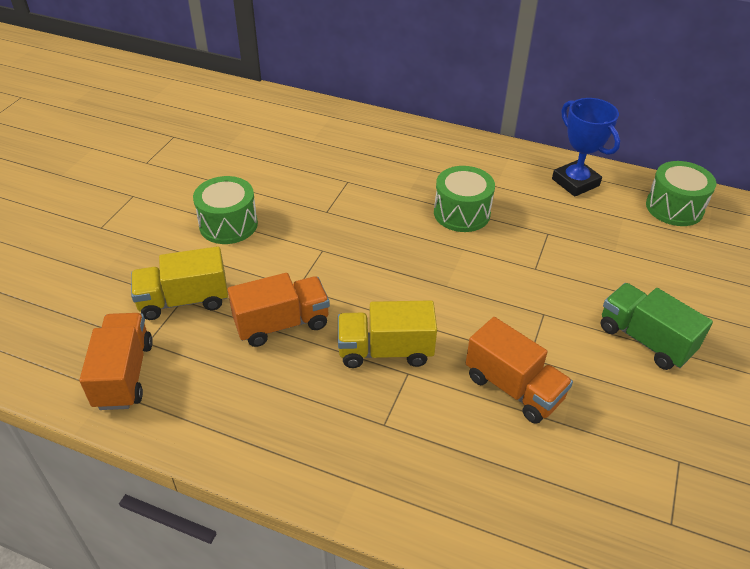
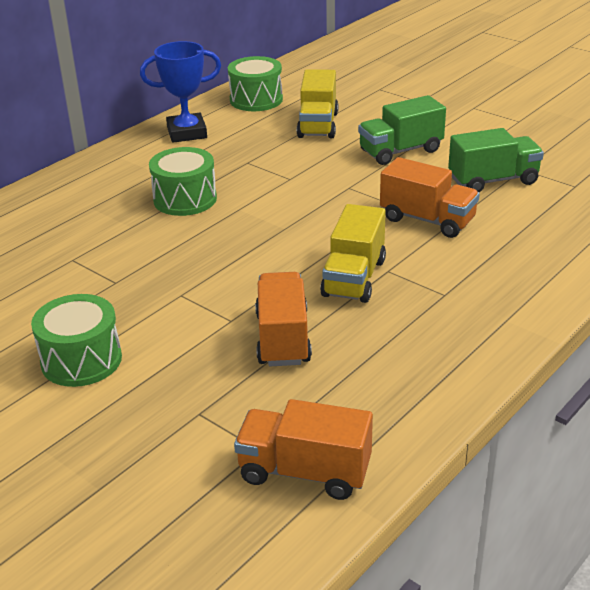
camera: 70 degrees left, 10 degrees down
yellow truck [131,246,228,320] -> yellow truck moved to [297,69,338,138]
orange truck [466,317,573,424] -> orange truck turned 60 degrees clockwise [380,157,480,238]
none -> green truck [448,128,544,192]

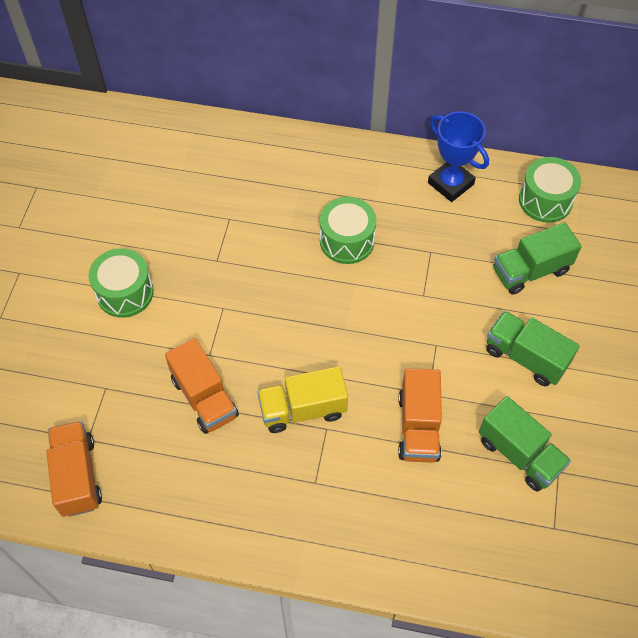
camera: 60 degrees right, 25 degrees up
orange truck [255,272,312,366] -> orange truck turned 90 degrees clockwise [165,338,239,434]
yellow truck [297,69,338,138] -> green truck [493,222,582,295]

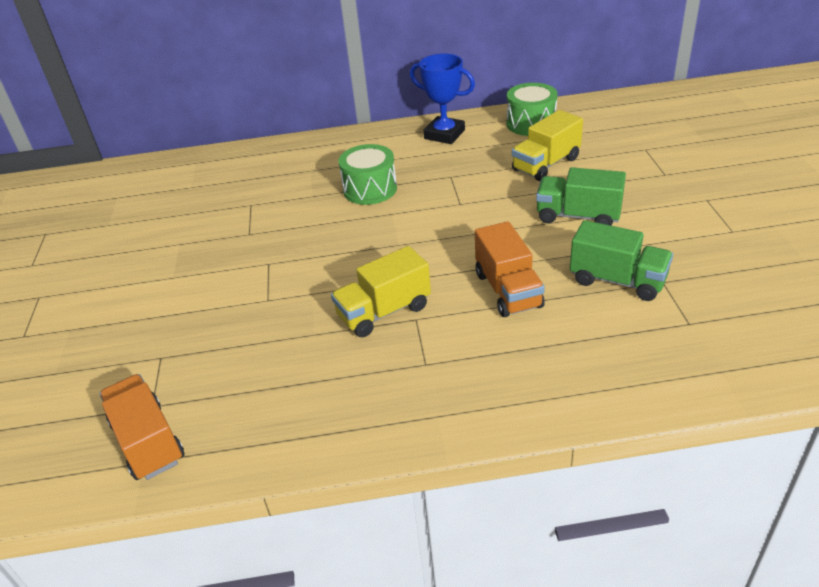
camera: 15 degrees left, 20 degrees down
green drum [89,248,154,318] -> none
orange truck [165,338,239,434] -> none
green truck [493,222,582,295] -> yellow truck [512,110,583,181]

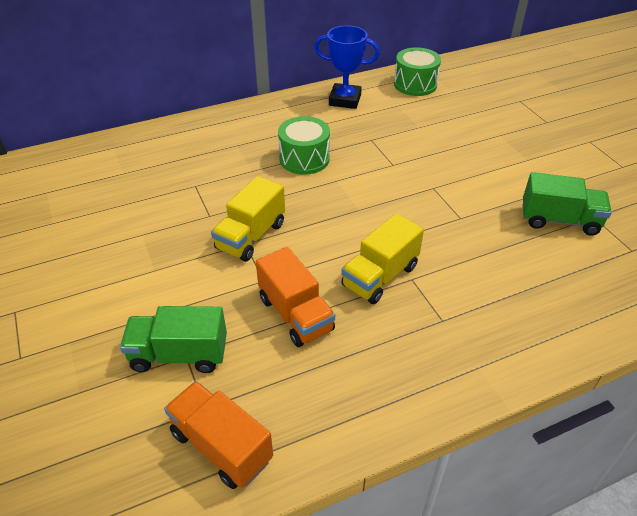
camera: 20 degrees left, 5 degrees up
orange truck [475,221,545,317] -> orange truck moved to [256,247,335,347]
yellow truck [512,110,583,181] -> yellow truck moved to [211,176,285,262]
green truck [536,167,626,226] -> green truck moved to [120,306,227,373]

